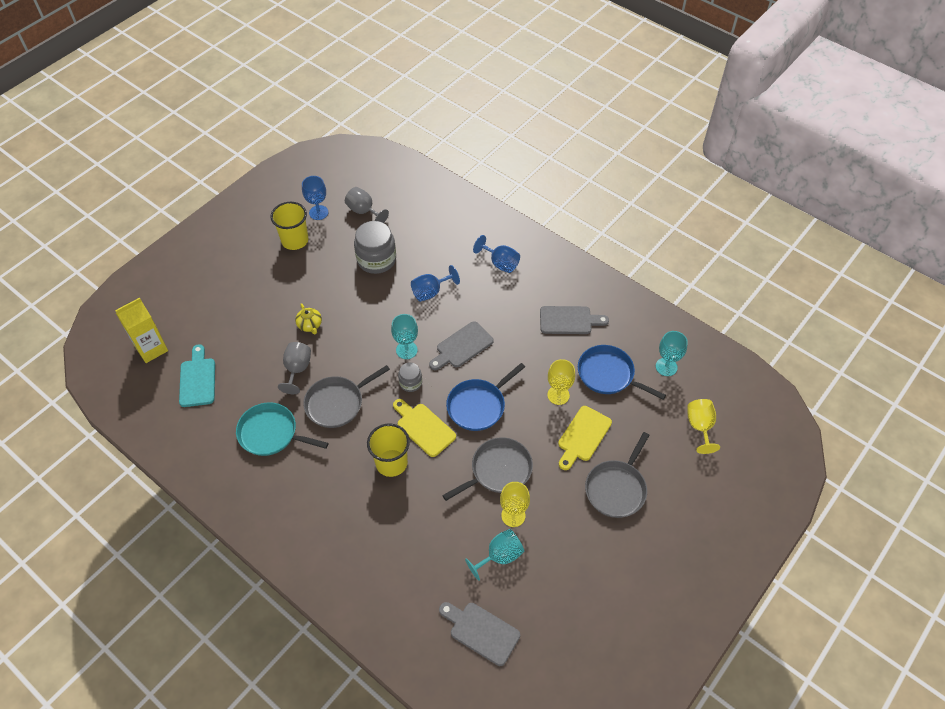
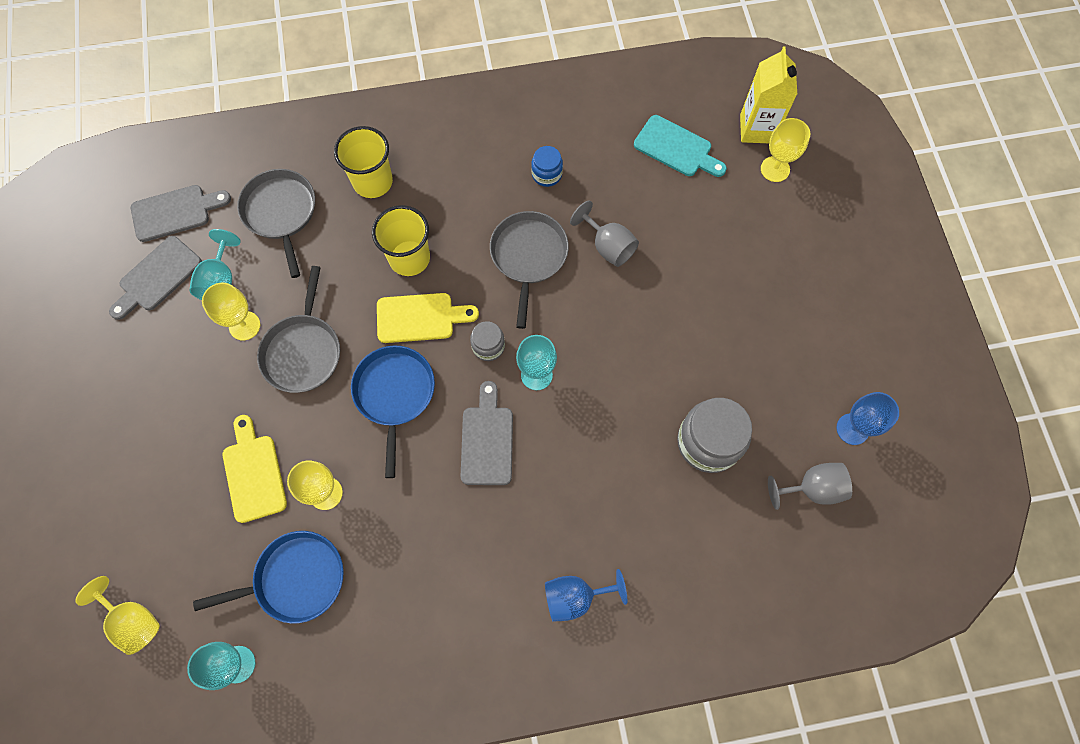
camera: 130 degrees right, 15 degrees up
turquoise pan [236,402,328,456] -> blue jar [531,146,563,187]
yellow cup [271,202,308,250] -> yellow cup moved to [334,126,393,198]
yellow teapot [295,303,322,334] -> none
blue goblet [411,265,460,302] -> none
grey cutting board [540,306,609,334] -> grey cutting board moved to [109,236,202,320]
grey pan [585,432,649,518] -> grey pan moved to [237,169,315,278]
none -> yellow goblet [761,118,810,182]

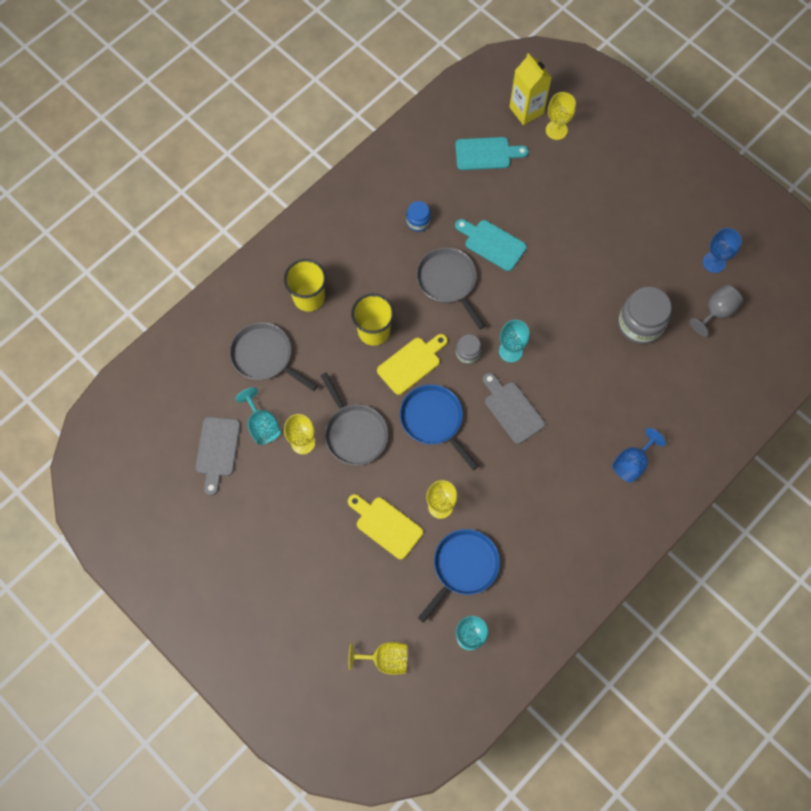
camera: 35 degrees left, 0 degrees up
grey cutting board [131,185,231,242] -> none
grey goblet [570,201,639,267] -> turquoise cutting board [455,219,527,271]

